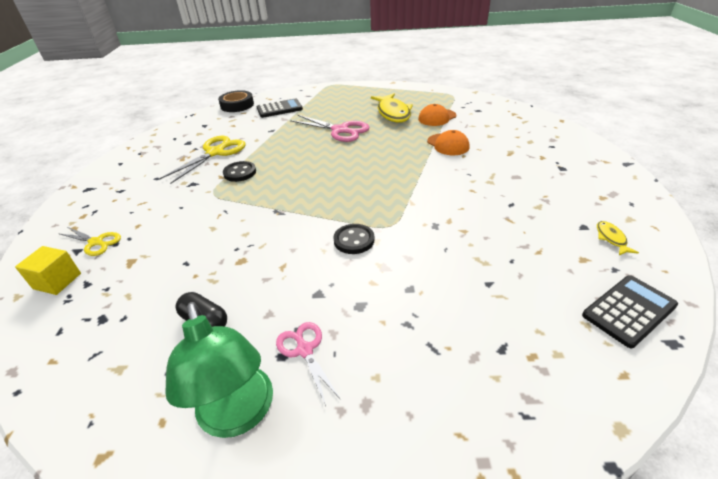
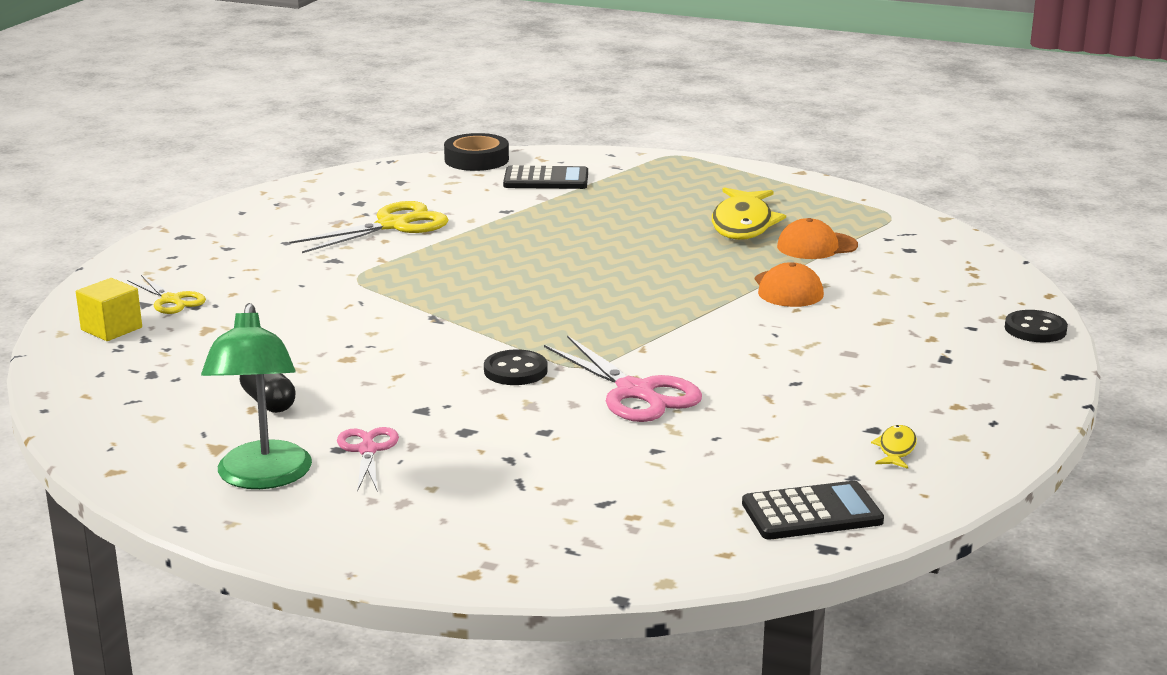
camera: 20 degrees right, 15 degrees down
black button [223,161,256,182] -> black button moved to [1005,310,1068,342]
pink scissors [290,115,370,142] -> pink scissors moved to [544,335,702,422]

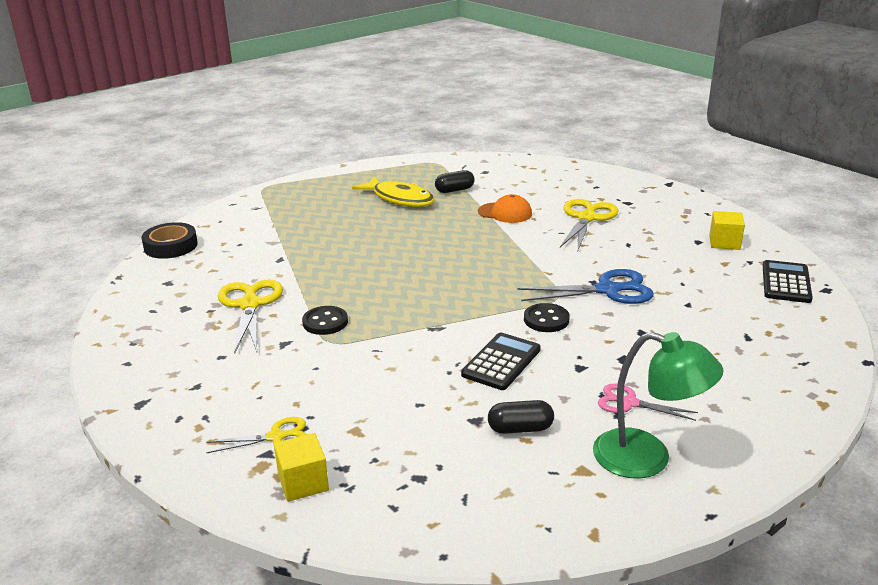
camera: 60 degrees left, 5 degrees up
black calculator [503,165,588,189] -> black calculator moved to [461,333,541,390]
pink scissors [544,335,702,422] -> blue scissors [517,269,654,304]
orange cap [777,218,858,259] -> black capsule [435,170,475,193]
yellow fish [871,425,917,469] -> yellow cube [709,211,745,250]
black button [1005,310,1068,342] -> black button moved to [302,306,348,335]
none -> yellow scissors [560,199,619,250]

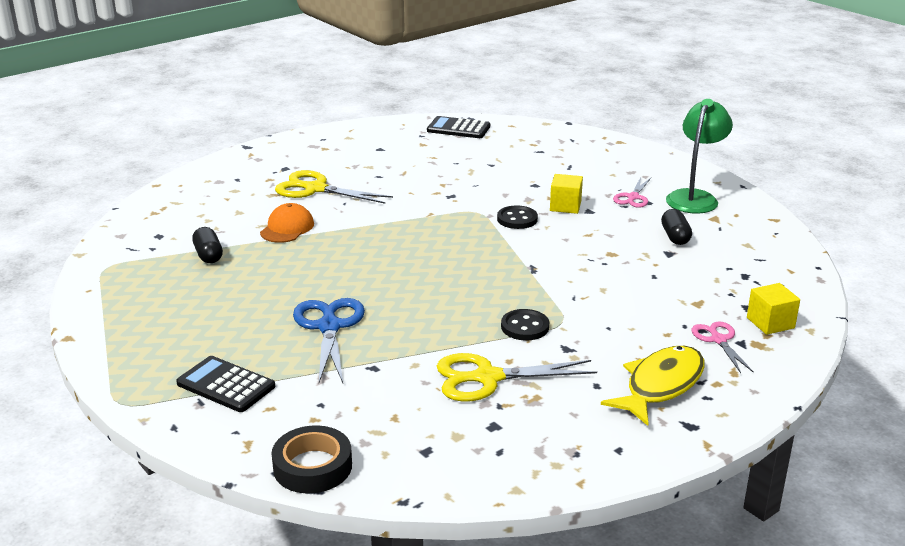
camera: 90 degrees left, 0 degrees up
yellow scissors [206,417,307,453] -> pink scissors [692,321,754,373]
yellow fish [352,177,435,207] -> yellow fish moved to [601,346,705,426]
black calculator [461,333,541,390] -> black calculator moved to [176,356,275,412]
blue scissors [517,269,654,304] -> blue scissors moved to [293,298,365,383]
yellow cube [709,211,745,250] -> yellow cube moved to [550,174,583,214]

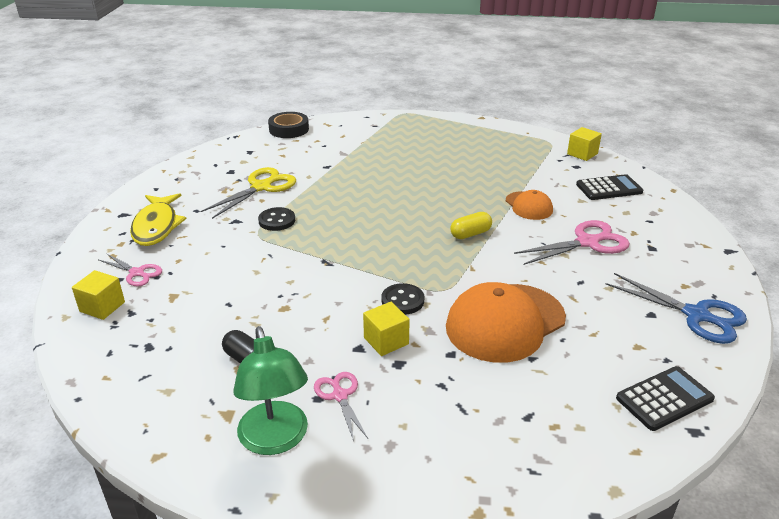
camera: 135 degrees right, 5 degrees up
black calculator [176,356,275,412] -> black calculator moved to [576,174,643,200]
black capsule [192,227,223,263] -> none
yellow scissors [275,170,393,204] -> pink scissors [514,220,630,265]
blue scissors [293,298,365,383] -> blue scissors moved to [606,273,747,344]
none -> orange cap [446,282,566,363]
none -> yellow capsule [450,212,492,239]
none -> yellow cube [567,127,602,161]

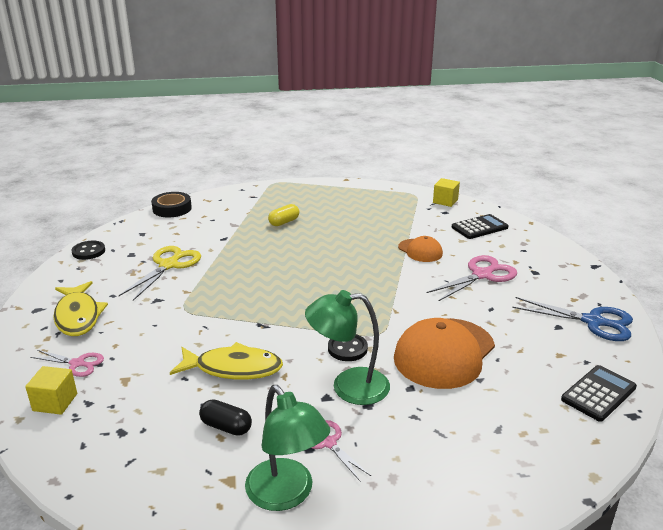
camera: 15 degrees left, 5 degrees down
black button [258,207,295,231] -> black button moved to [71,241,105,260]
yellow cube [363,302,410,356] -> green lamp [305,290,390,405]
yellow capsule [450,212,492,239] -> yellow capsule moved to [268,204,299,226]
none -> yellow fish [170,342,283,379]

